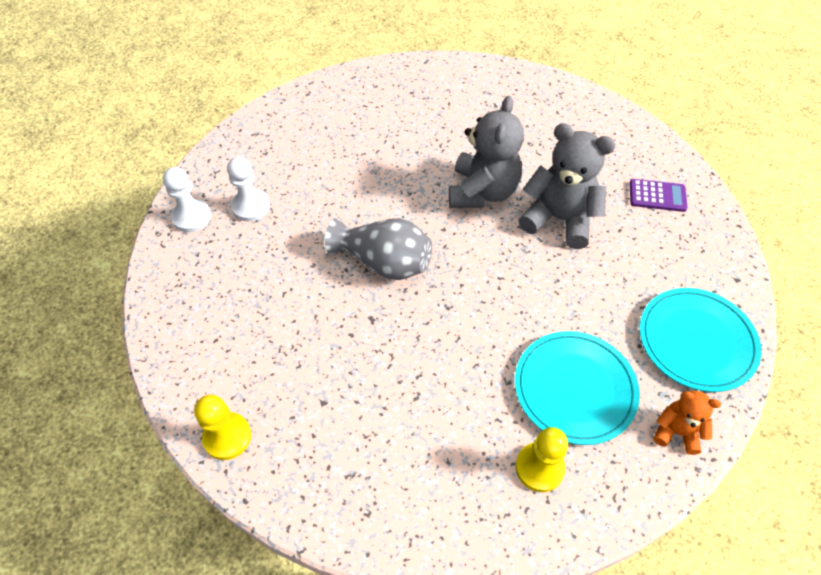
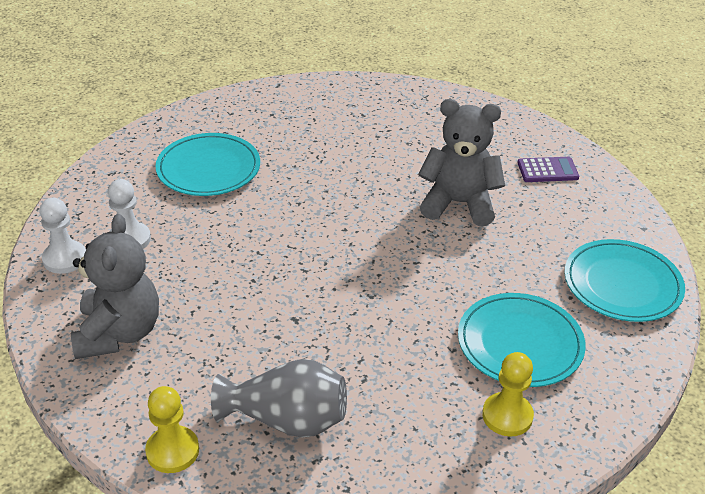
camera: 15 degrees left, 15 degrees down
grey vase [325,218,432,280] -> grey vase moved to [211,359,347,438]
grey teddy bear [449,96,524,208] -> grey teddy bear moved to [71,214,159,359]
orange teddy bear [653,391,721,455] -> none
none -> turquoise plate [155,133,260,196]

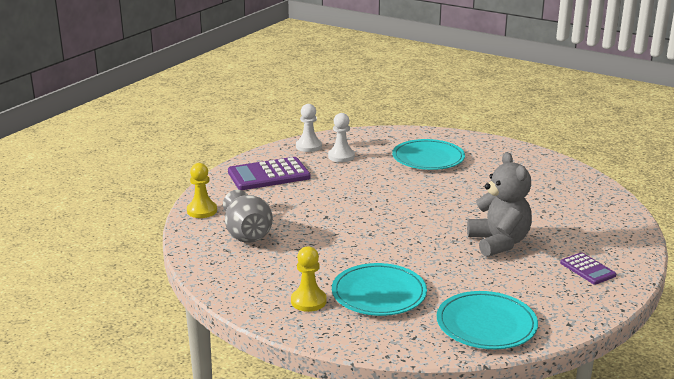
camera: 65 degrees right, 15 degrees down
grey teddy bear [71,214,159,359] -> purple calculator [228,157,311,190]

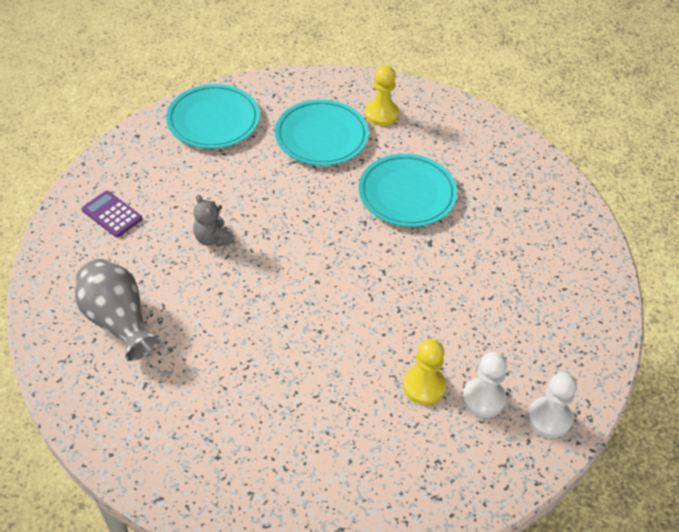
camera: 160 degrees right, 25 degrees up
yellow pawn [187,163,217,218] -> yellow pawn moved to [403,339,446,405]
grey vase [223,190,273,243] -> grey vase moved to [75,259,161,361]
purple calculator [228,157,311,190] -> none
turquoise plate [392,139,465,170] -> turquoise plate moved to [359,154,457,227]
grey teddy bear [467,152,532,257] -> grey teddy bear [193,195,235,247], size x0.53

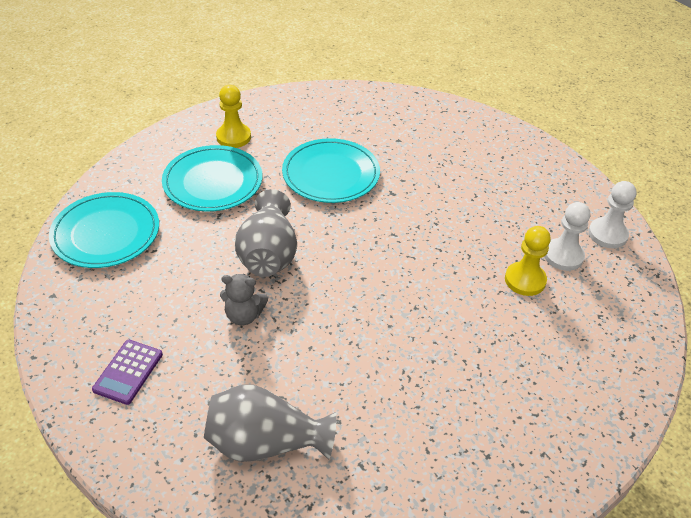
camera: 50 degrees left, 5 degrees down
purple calculator [82,191,142,238] -> purple calculator turned 60 degrees counterclockwise [92,340,163,405]
none -> grey vase [235,189,297,277]

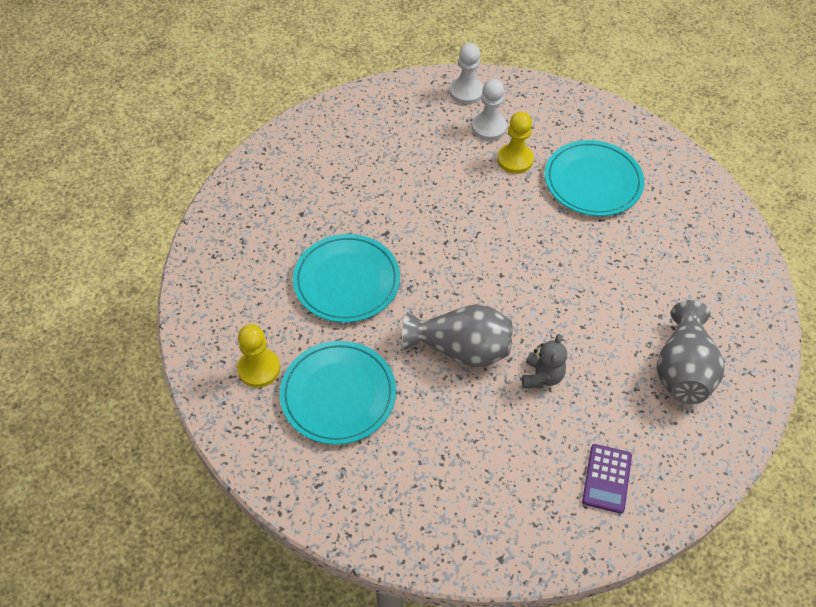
camera: 80 degrees left, 10 degrees up
turquoise plate [49,192,159,268] -> turquoise plate moved to [545,140,644,216]
purple calculator [92,340,163,405] -> purple calculator turned 75 degrees clockwise [582,444,632,514]

